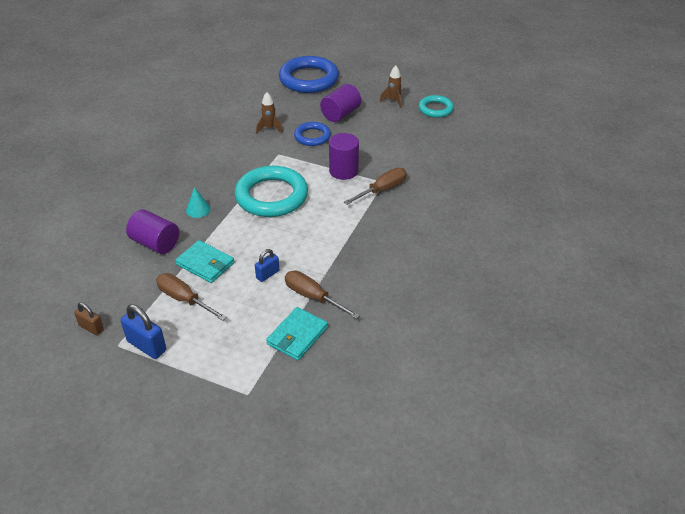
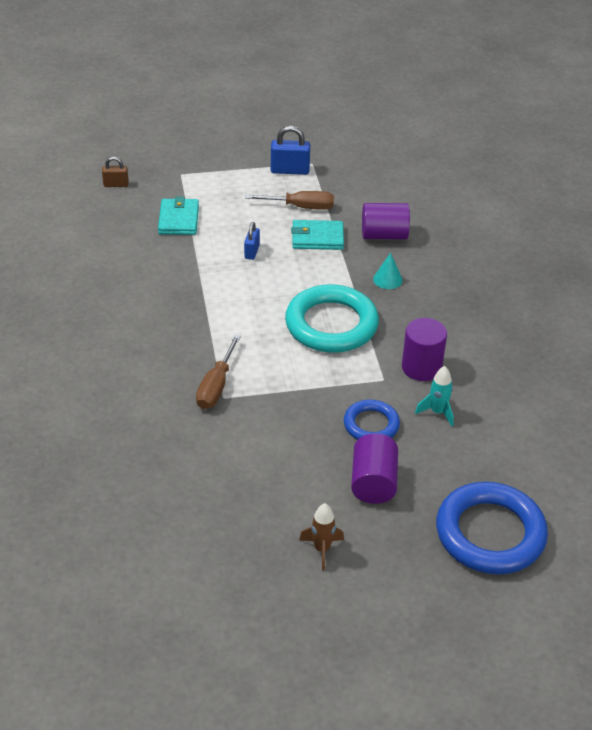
camera: 145 degrees right, 0 degrees up
brown padlock [74,303,104,335] -> brown padlock moved to [102,157,129,187]
brown rocket [256,92,283,133] -> turquoise rocket [415,366,454,426]
brown screwdriver [285,271,360,319] -> none
purple cylinder [329,133,359,180] -> purple cylinder moved to [402,318,447,381]
turquoise ring [419,95,454,118] -> none

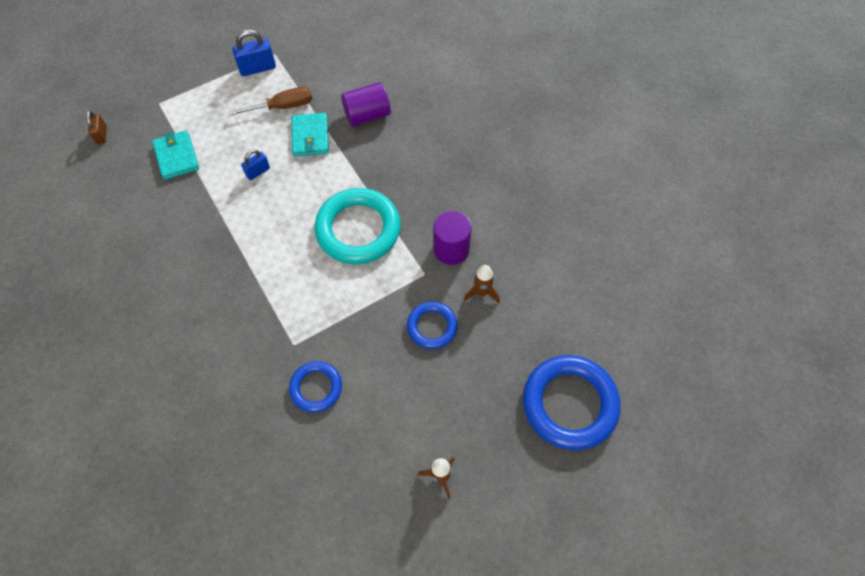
camera: 20 degrees left, 20 degrees up
brown padlock [102,157,129,187] -> brown padlock turned 75 degrees counterclockwise [86,110,107,144]
brown screwdriver [196,334,241,409] -> none
blue padlock [244,222,260,260] -> blue padlock turned 60 degrees clockwise [241,150,270,180]
turquoise wallet [291,220,344,250] -> turquoise wallet turned 75 degrees counterclockwise [292,113,329,156]
purple cylinder [351,433,398,504] -> none
turquoise cone [373,253,403,289] -> none
turquoise rocket [415,366,454,426] -> brown rocket [464,265,500,303]
none -> blue ring [289,361,342,413]

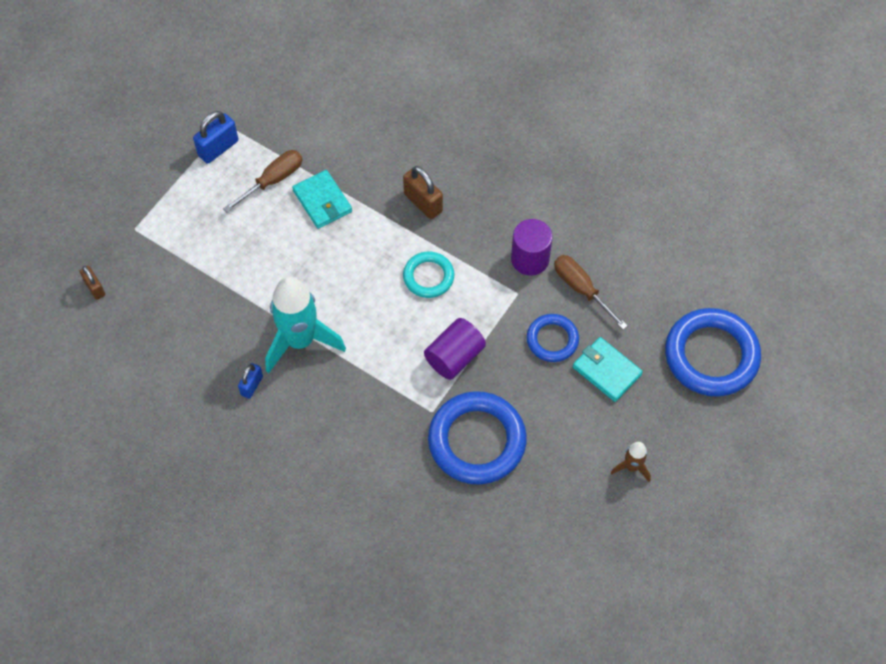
camera: 25 degrees left, 0 degrees up
turquoise wallet [152,130,199,180] -> turquoise wallet moved to [573,337,643,402]
blue padlock [241,150,270,180] -> blue padlock moved to [238,363,263,399]
blue ring [289,361,342,413] -> blue ring [428,391,527,485], size x1.81
turquoise ring [314,188,401,264] -> turquoise ring [403,251,454,298], size x0.55
purple cylinder [341,82,391,126] -> purple cylinder moved to [424,318,486,380]
brown rocket [464,265,500,303] -> brown screwdriver [554,255,627,329]
none -> turquoise rocket [265,277,346,373]
none -> brown padlock [403,166,443,219]

